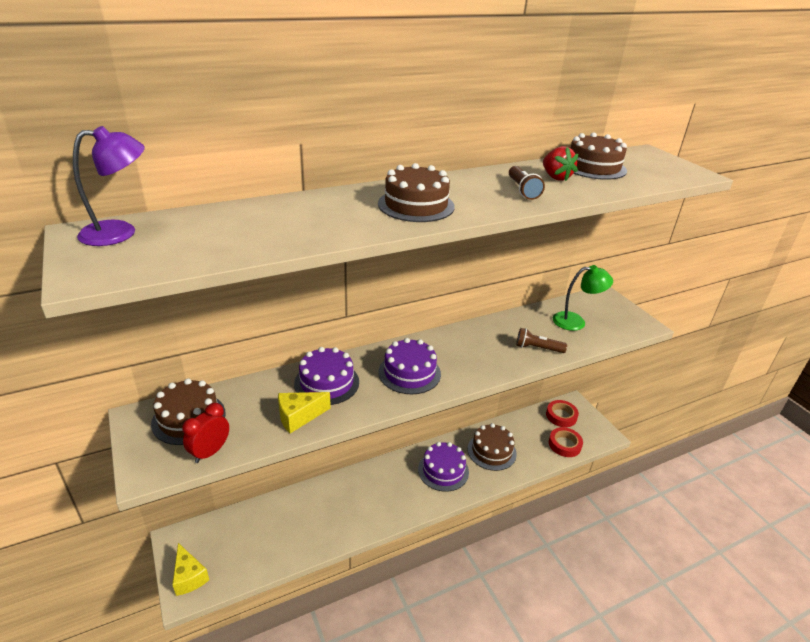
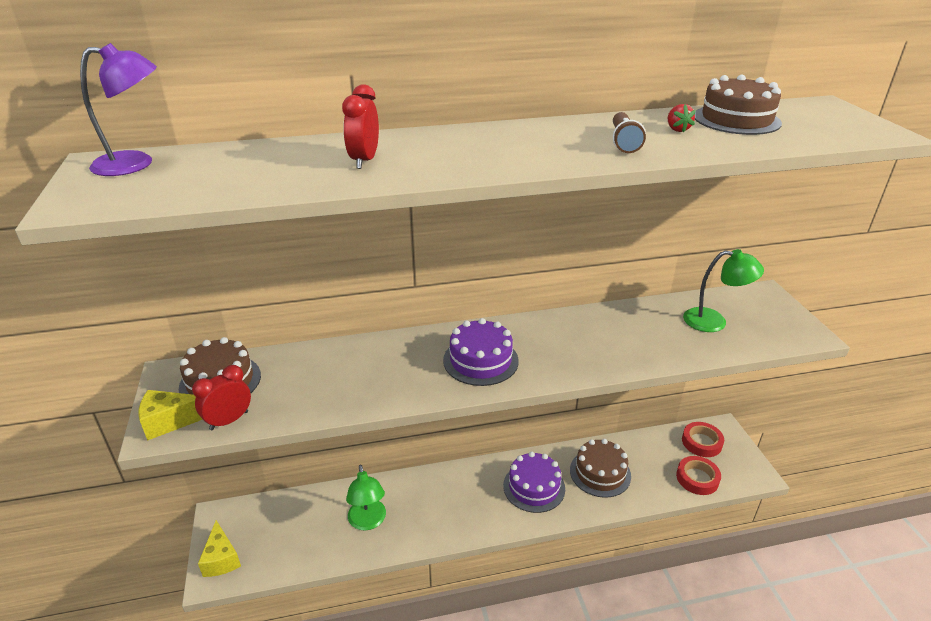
camera: 15 degrees right, 0 degrees up
yellow cheese [278,392,331,433] -> yellow cheese moved to [138,390,203,441]
purple cake [294,347,359,405] -> none
brown cake [378,163,455,222] -> none
brown flashlight [516,328,567,353] -> none
red strawberry [543,146,578,181] -> red strawberry [668,104,696,132], size x0.64
none -> red clock [342,84,379,169]
none -> green lamp [346,465,386,530]

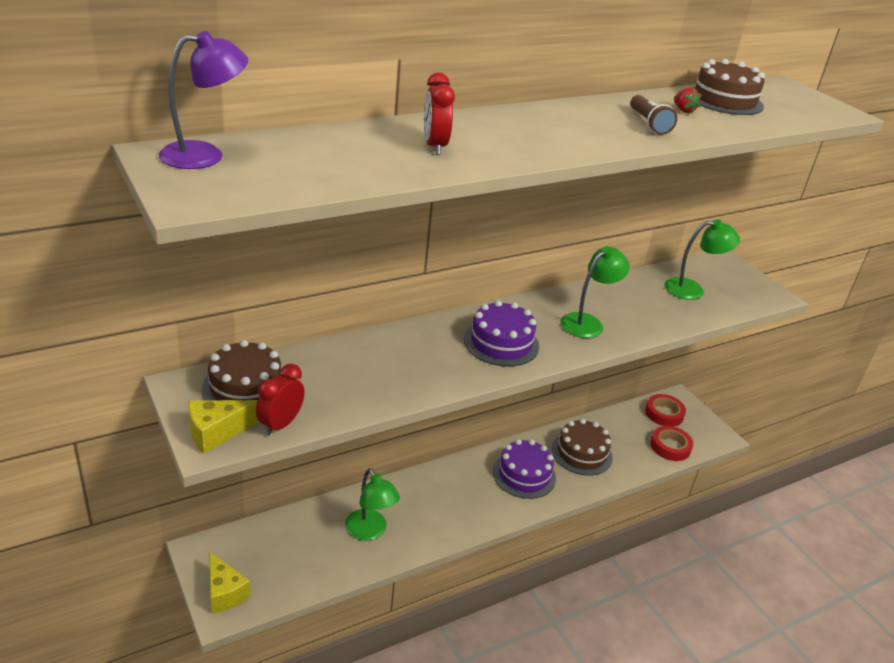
camera: 20 degrees left, 0 degrees up
none -> green lamp [560,246,630,338]

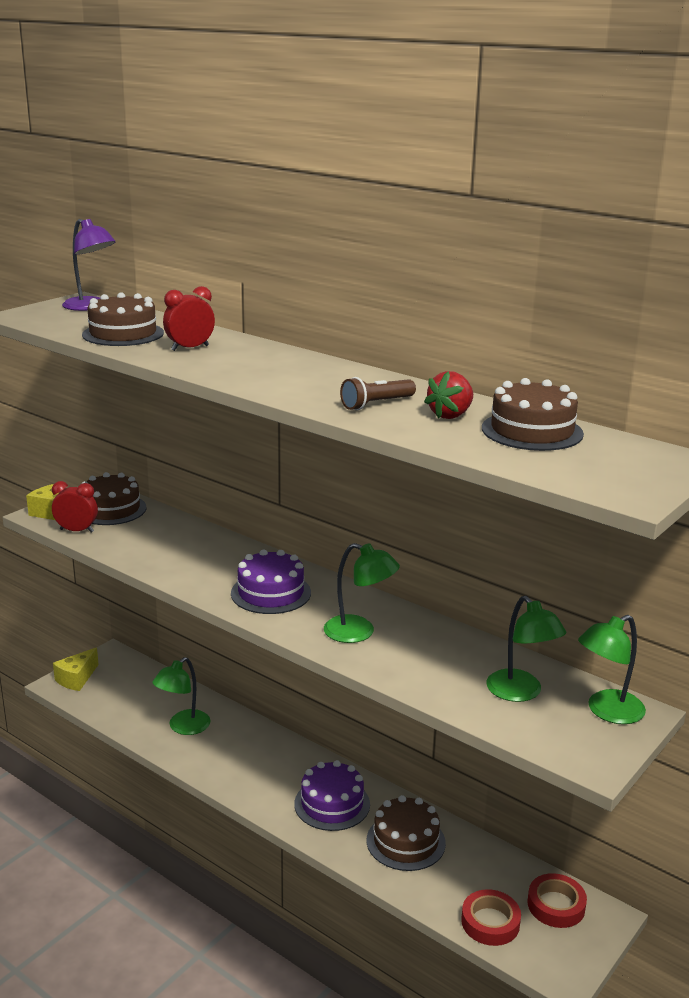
camera: 70 degrees right, 10 degrees down
red strawberry [674,87,701,114] -> red strawberry [424,371,473,419], size x1.57
none -> brown cake [82,292,164,346]
none -> green lamp [578,615,646,724]

